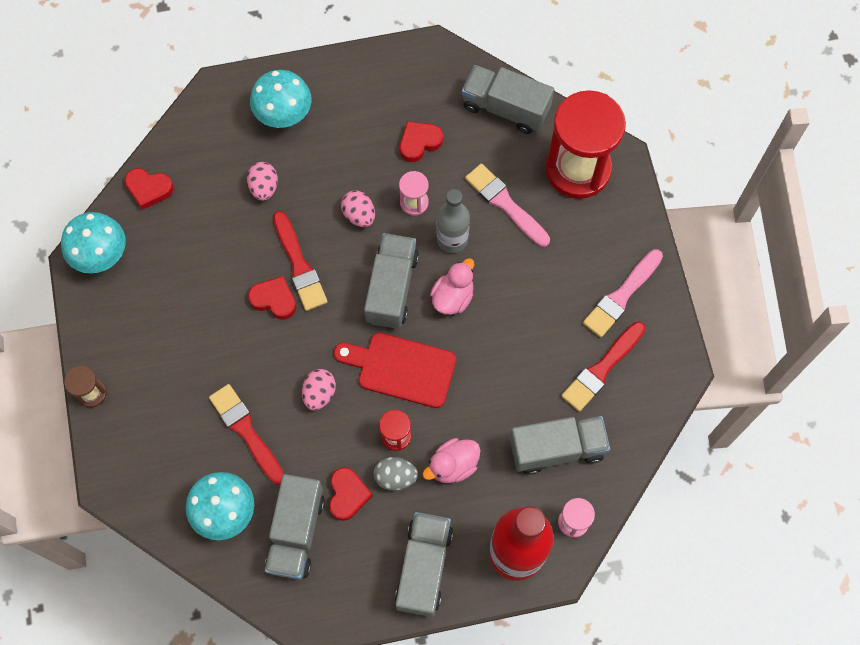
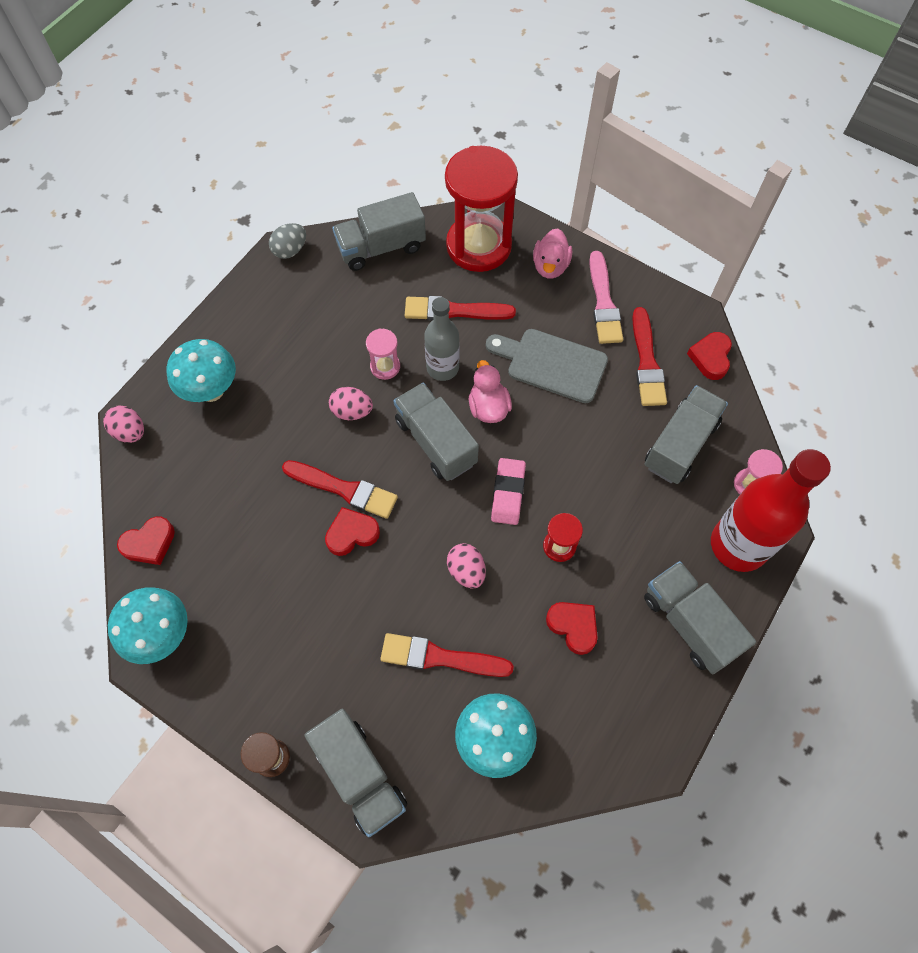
camera: 45 degrees left, 5 degrees down
pink egg [247,162,278,201] -> pink egg moved to [103,406,144,443]
grey truck [265,474,325,580] -> grey truck moved to [304,709,407,837]
red cutting board [334,332,456,408] -> pink eraser [491,458,526,525]
grey egg [374,457,418,491] -> grey egg moved to [269,223,306,259]
red heart [400,121,443,162] -> red heart moved to [687,332,732,380]
pink duck [423,438,481,483] -> pink duck moved to [533,228,572,278]
pink brush [465,164,550,247] -> red brush [405,296,516,321]
none -> grey cutting board [486,329,608,403]

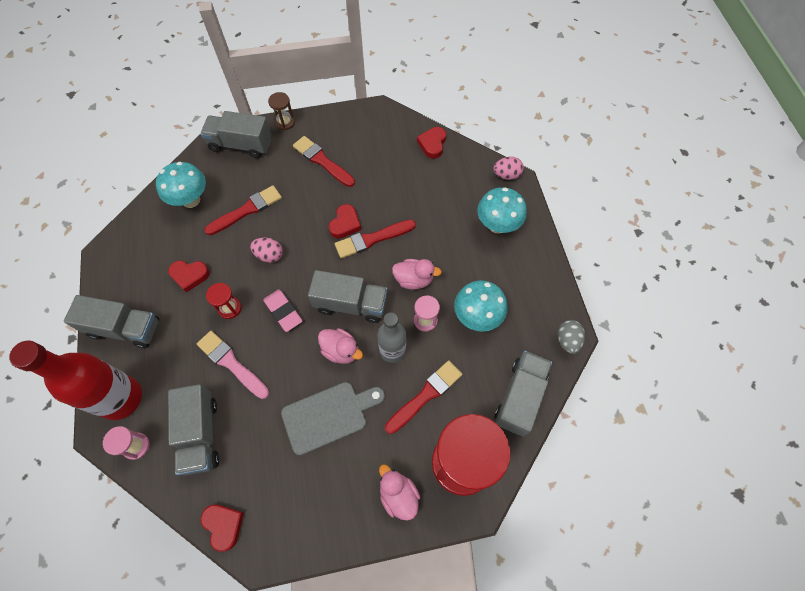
camera: 135 degrees right, 0 degrees up
turquoise mushroom [108,587,188,664] -> turquoise mushroom moved to [454,280,508,332]
pink egg [329,387,373,420] -> pink duck [392,259,442,290]
pink brush [589,251,623,344] -> pink brush moved to [197,331,269,399]
red brush [632,307,667,406] -> red brush moved to [293,136,355,187]

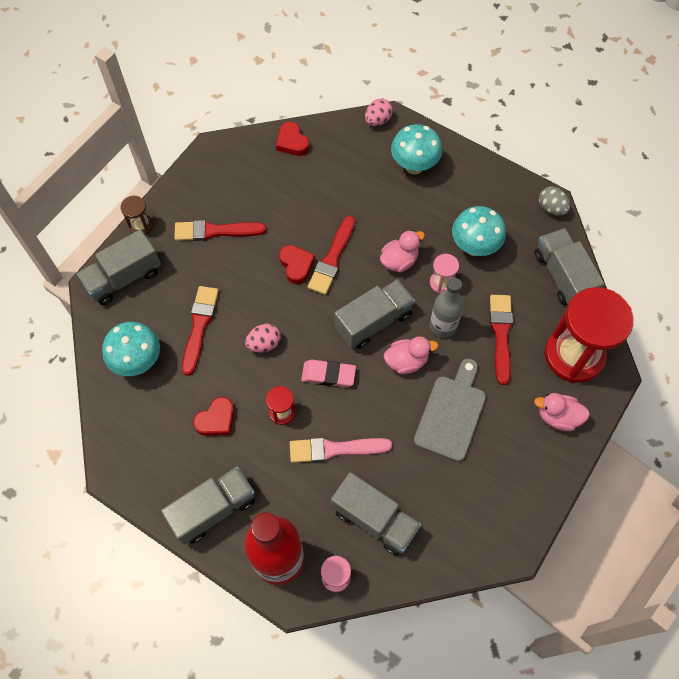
camera: 45 degrees left, 0 degrees up
red heart [201,505,244,552] -> none

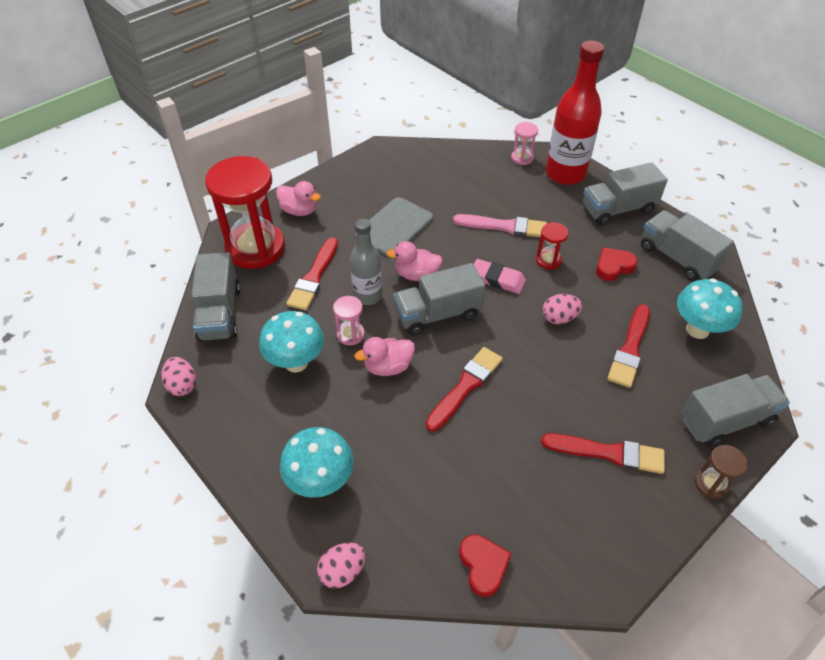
camera: 165 degrees left, 15 degrees down
red heart [279,245,315,284] -> none
grey truck [331,472,421,556] -> grey truck moved to [641,210,734,281]
grey egg [539,187,570,216] -> pink egg [161,357,196,396]

